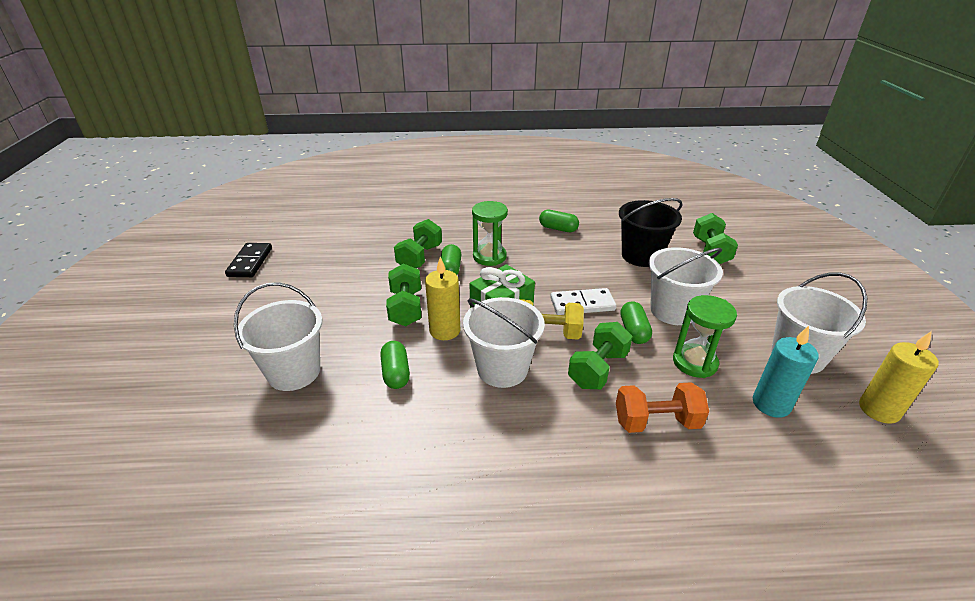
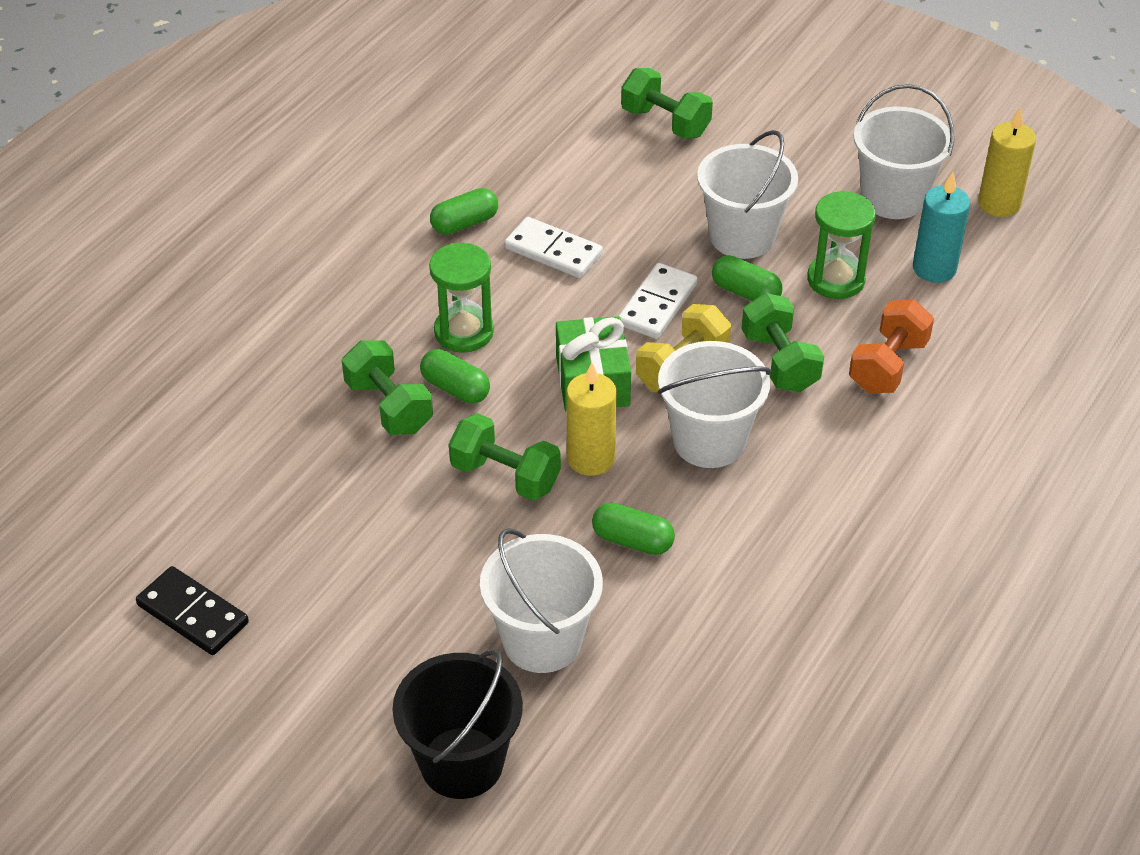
camera: 55 degrees left, 10 degrees up
black bucket [619,198,683,267] -> black bucket moved to [393,649,523,799]
none -> white domino [505,217,603,278]

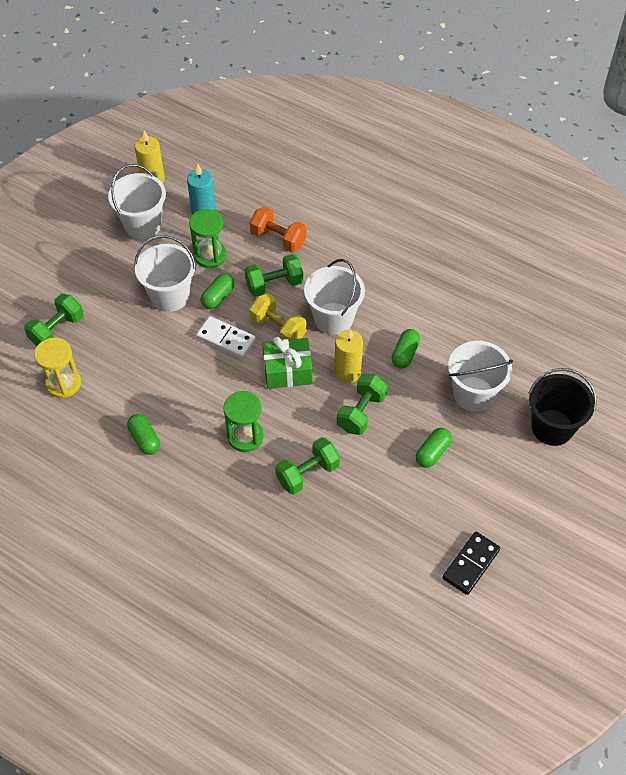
camera: 90 degrees left, 10 degrees up
green capsule [420,349,490,404] -> green capsule moved to [416,428,452,468]
white domino [505,217,603,278] -> none
none -> yellow hourglass [34,337,81,398]

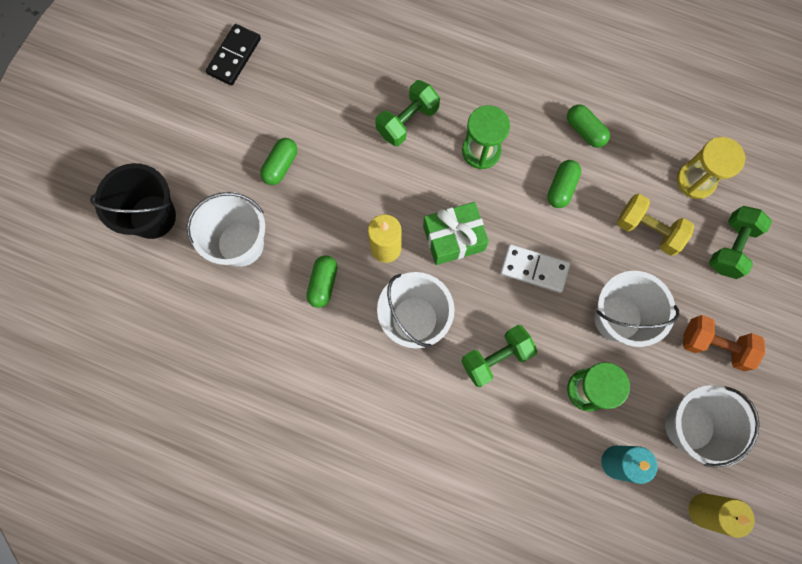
camera: 170 degrees right, 20 degrees up
green capsule [201,273,234,309] -> green capsule moved to [547,160,581,208]
yellow dumbbell [249,293,307,340] -> yellow dumbbell moved to [617,194,694,256]
orange dumbbell [250,207,306,252] -> orange dumbbell moved to [683,315,765,371]
green dumbbell [337,374,388,435] -> none

